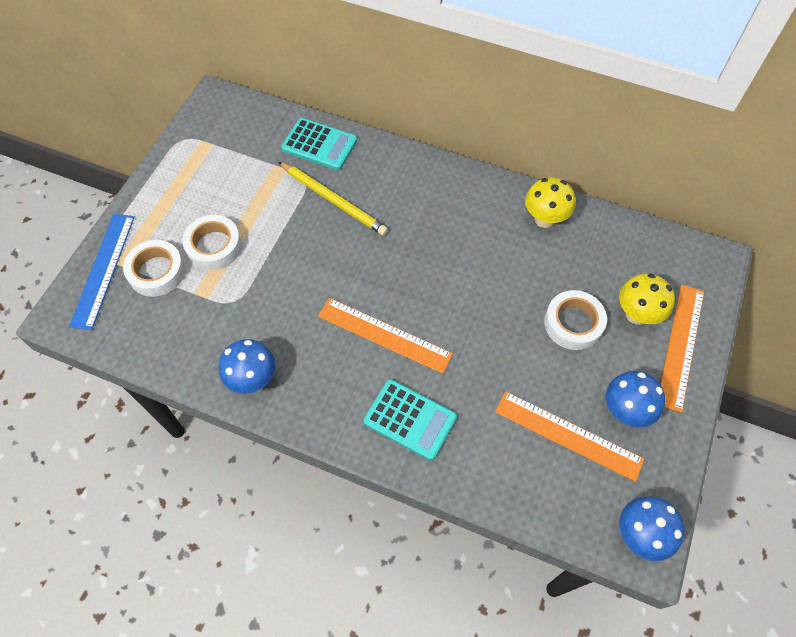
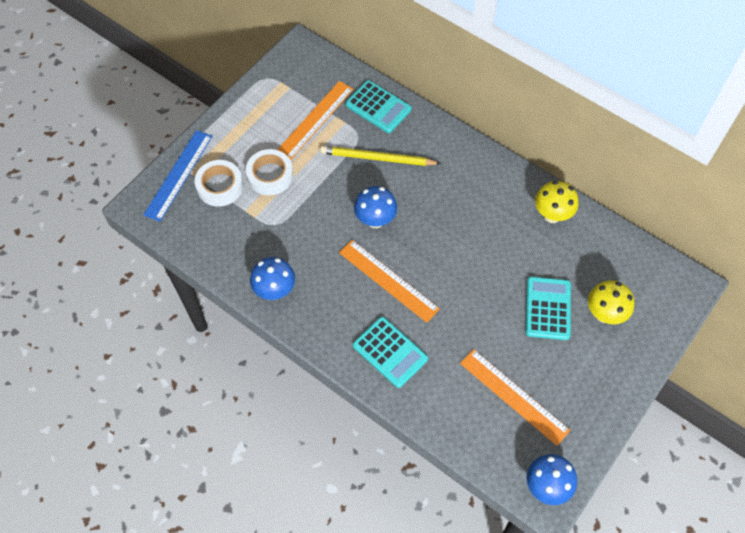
camera: 15 degrees right, 0 degrees up
yellow pencil [278,162,388,235] -> yellow pencil turned 135 degrees clockwise [320,146,441,166]
white tape [544,290,607,350] -> turquoise calculator [525,277,571,340]
blue mushroom [606,371,665,427] -> blue mushroom moved to [354,186,397,228]
orange ruler [661,285,704,413] -> orange ruler moved to [277,81,353,160]

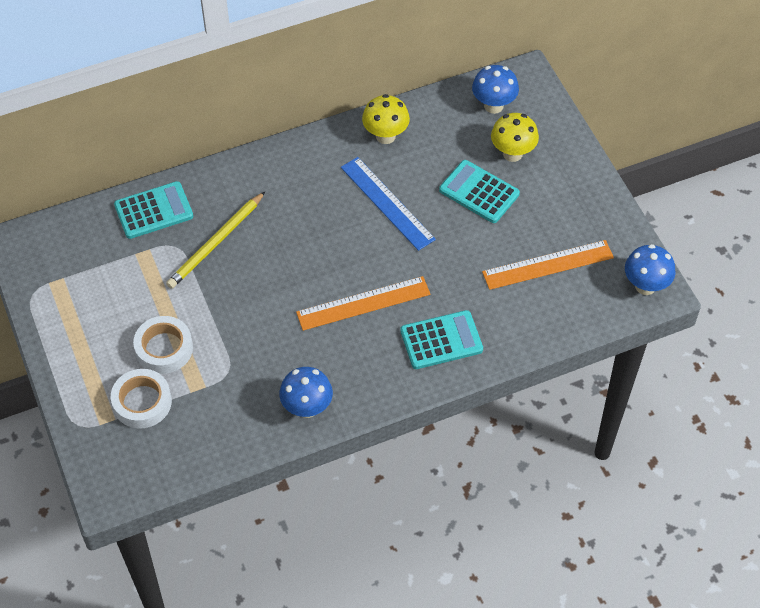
camera: 60 degrees left, 5 degrees down
blue ruler [143,130,213,222] -> blue ruler moved to [341,157,436,251]
orange ruler [277,81,353,160] -> none
blue mushroom [354,186,397,228] -> blue mushroom moved to [472,65,519,114]

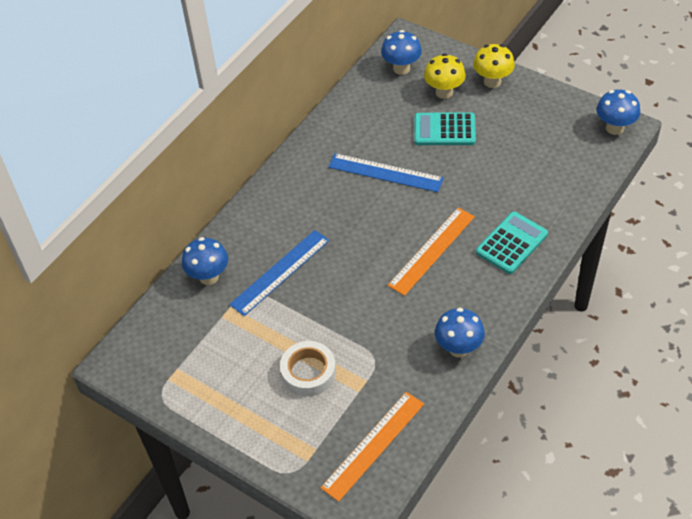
camera: 30 degrees left, 5 degrees down
white tape [111,369,172,429] -> none
turquoise calculator [114,181,193,239] -> blue mushroom [182,237,228,285]
yellow pencil [166,192,265,289] -> blue ruler [229,230,330,316]
yellow mushroom [362,94,410,144] -> yellow mushroom moved to [473,44,515,88]
orange ruler [482,240,614,290] -> orange ruler moved to [321,392,424,502]

